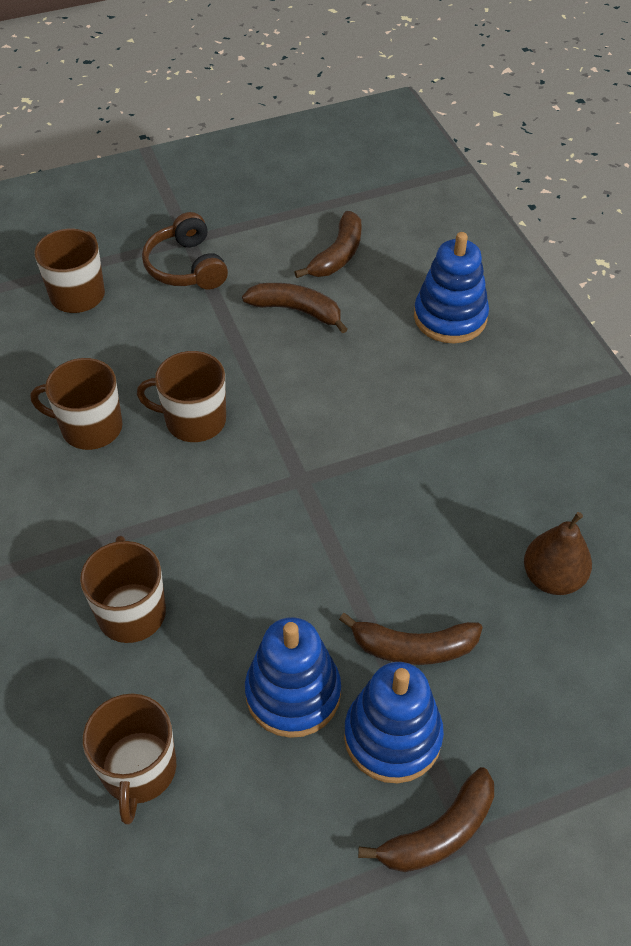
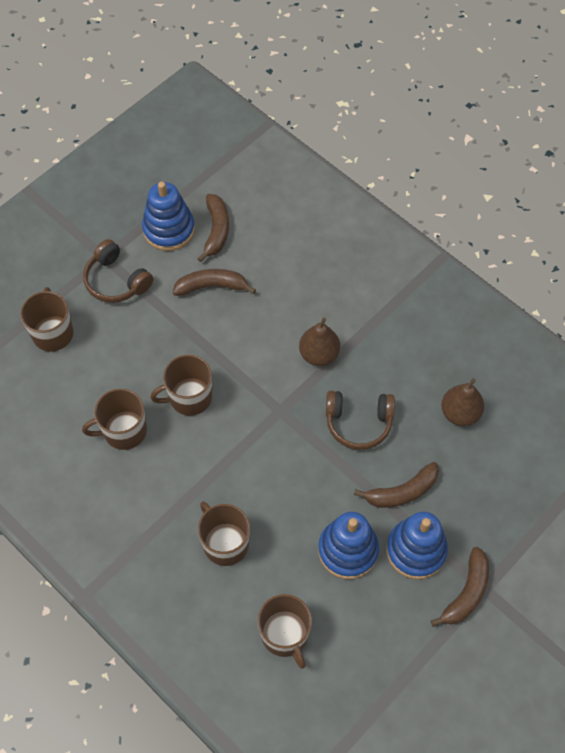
camera: 25 degrees left, 10 degrees up
blue stacking toy [414,232,489,343] -> blue stacking toy moved to [142,182,195,251]
none -> brown pear [299,317,340,366]
none -> brown headphones [326,391,395,450]

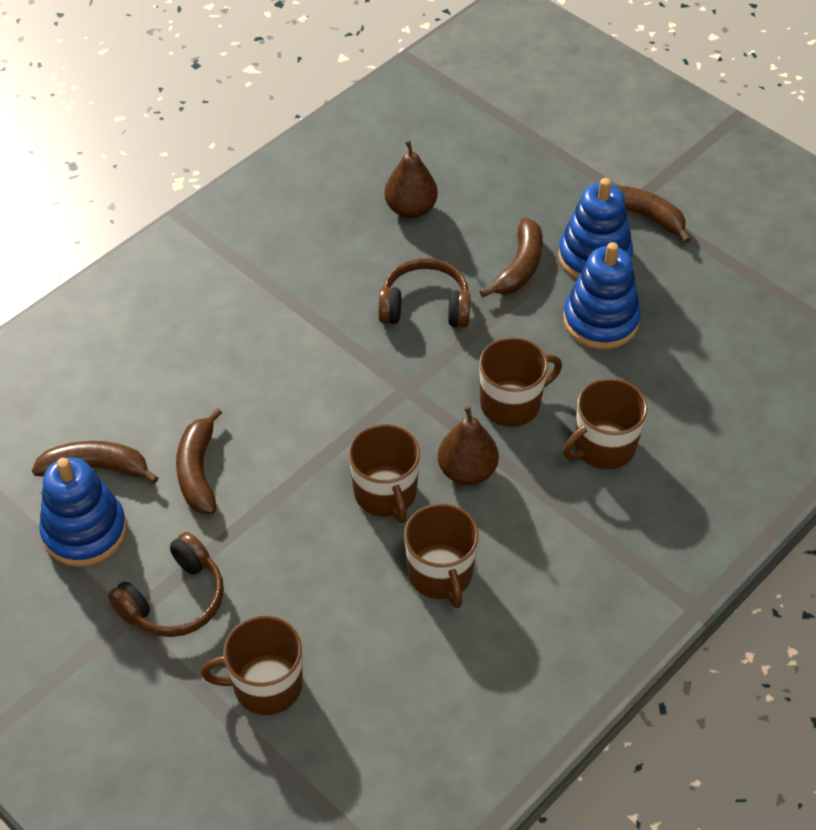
camera: 90 degrees left, 10 degrees down
brown mug [257,594,312,669] -> brown mug moved to [479,337,562,427]
brown pear [299,317,340,366] -> brown pear moved to [438,405,499,485]
brown headphones [326,391,395,450] -> brown headphones turned 90 degrees counterclockwise [378,258,471,328]
brown banana [354,462,439,508] -> brown banana turned 45 degrees clockwise [480,218,543,298]

